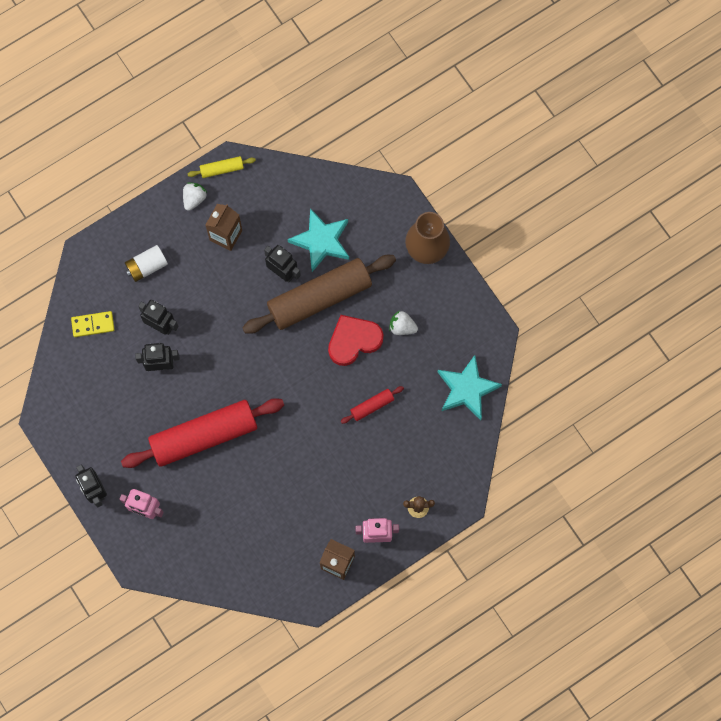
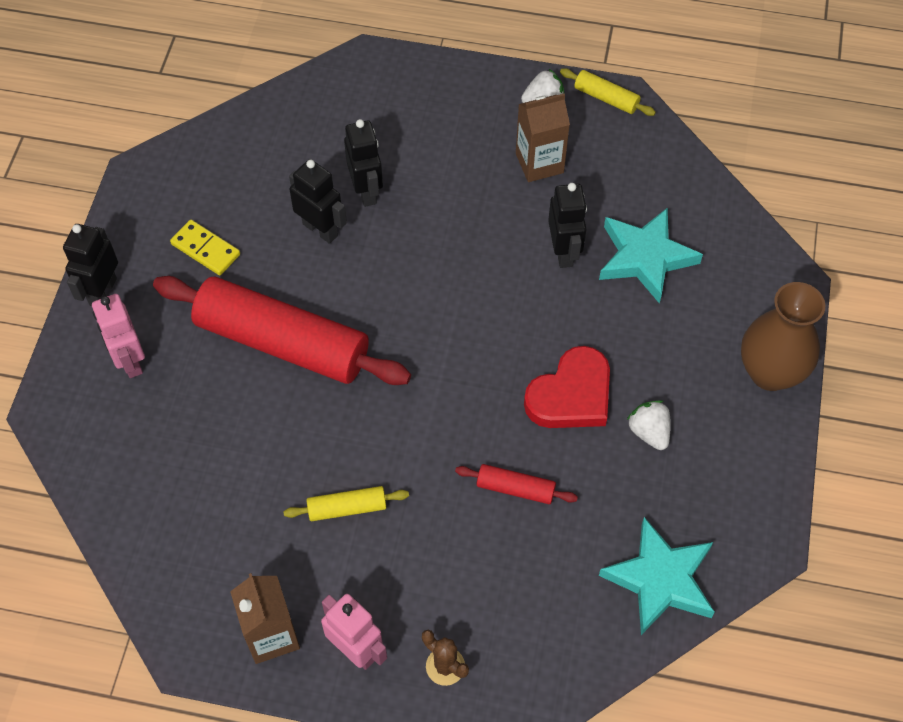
camera: 45 degrees right, 15 degrees down
yellow domino [71,311,115,337] -> yellow domino moved to [170,220,240,275]
white battery [125,245,168,282] -> none
brown rolling pin [242,255,396,334] -> none
red heart [328,315,383,366] -> red heart turned 120 degrees clockwise [524,346,610,428]
none -> yellow rolling pin [283,486,409,521]

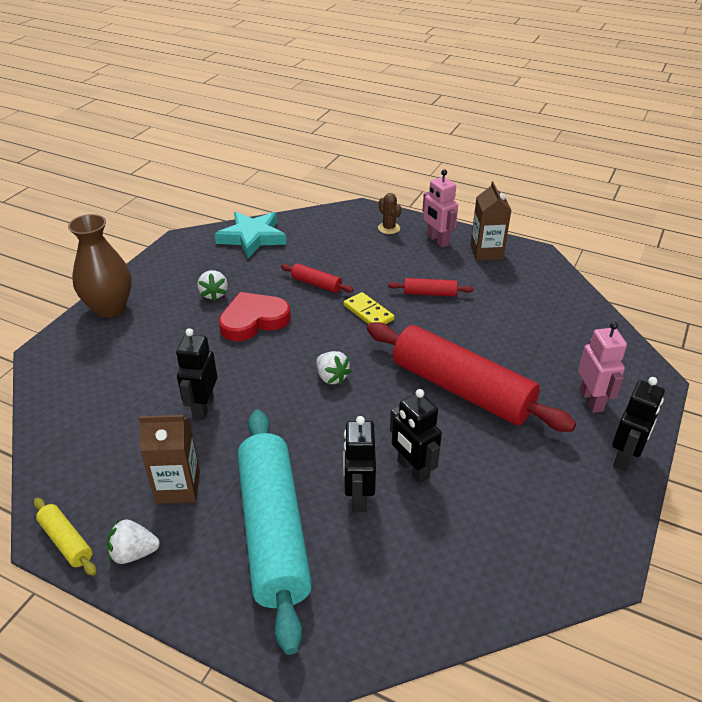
camera: 165 degrees left, 20 degrees down
yellow domino [170,220,240,275] -> yellow domino moved to [344,292,394,324]
yellow rolling pin [283,486,409,521] -> red rolling pin [388,278,474,297]
turquoise star [599,208,703,304] -> none
none -> turquoise rolling pin [237,410,312,655]
none -> white strawberry [316,351,352,385]

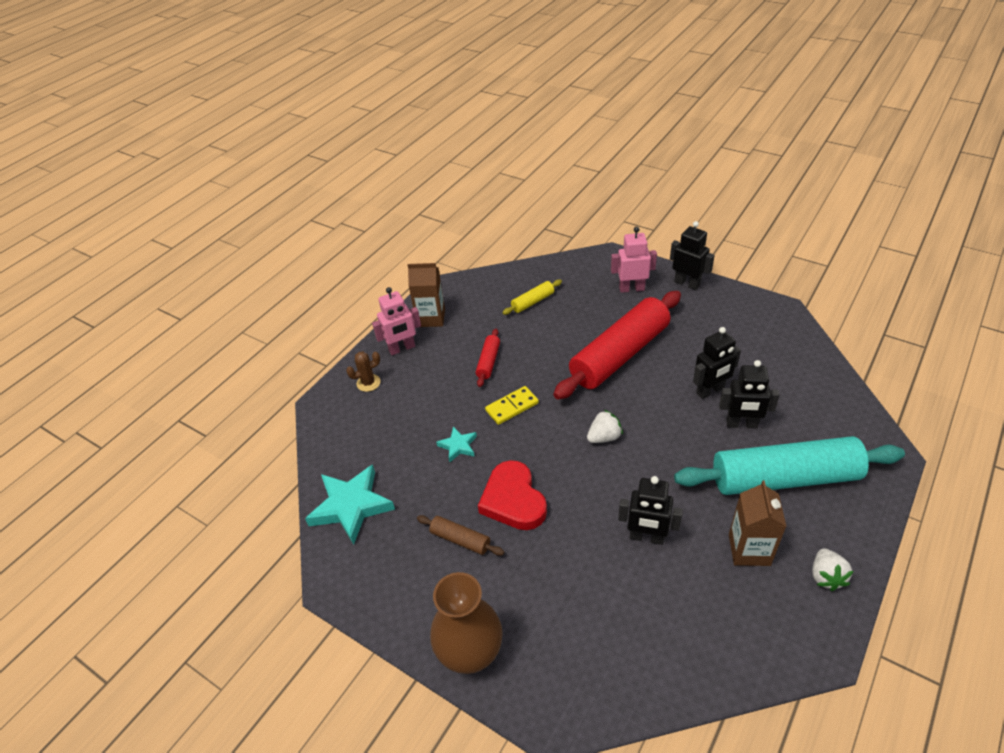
camera: 80 degrees left, 5 degrees up
yellow rolling pin [34,498,96,576] -> yellow rolling pin moved to [502,280,562,315]
white strawberry [198,270,228,301] -> brown rolling pin [417,515,504,556]
red rolling pin [281,263,354,293] -> turquoise star [436,426,477,463]

